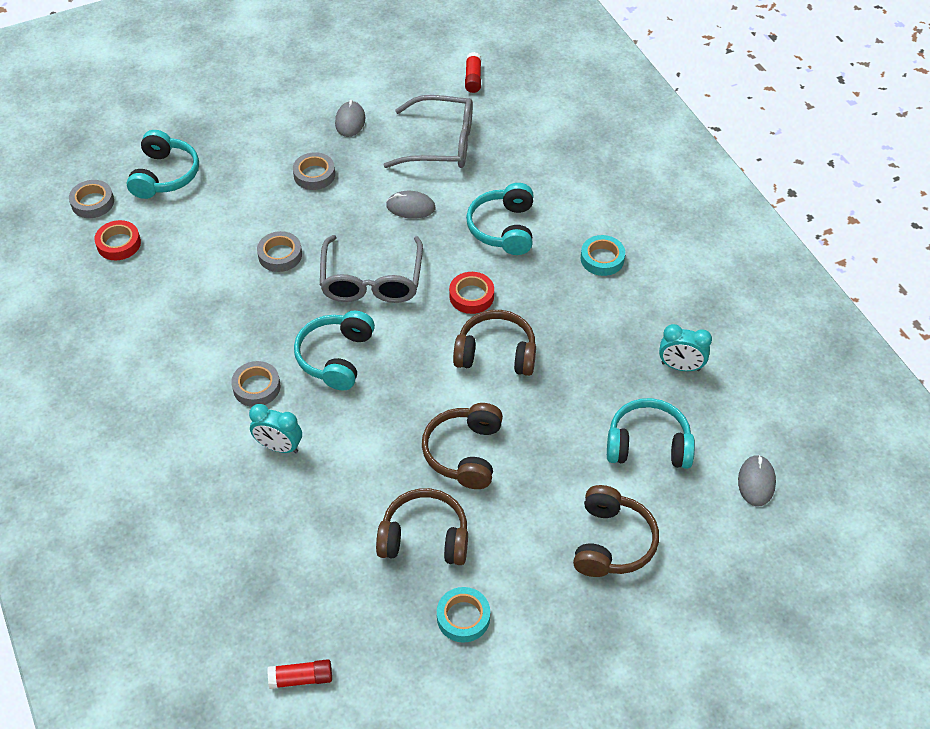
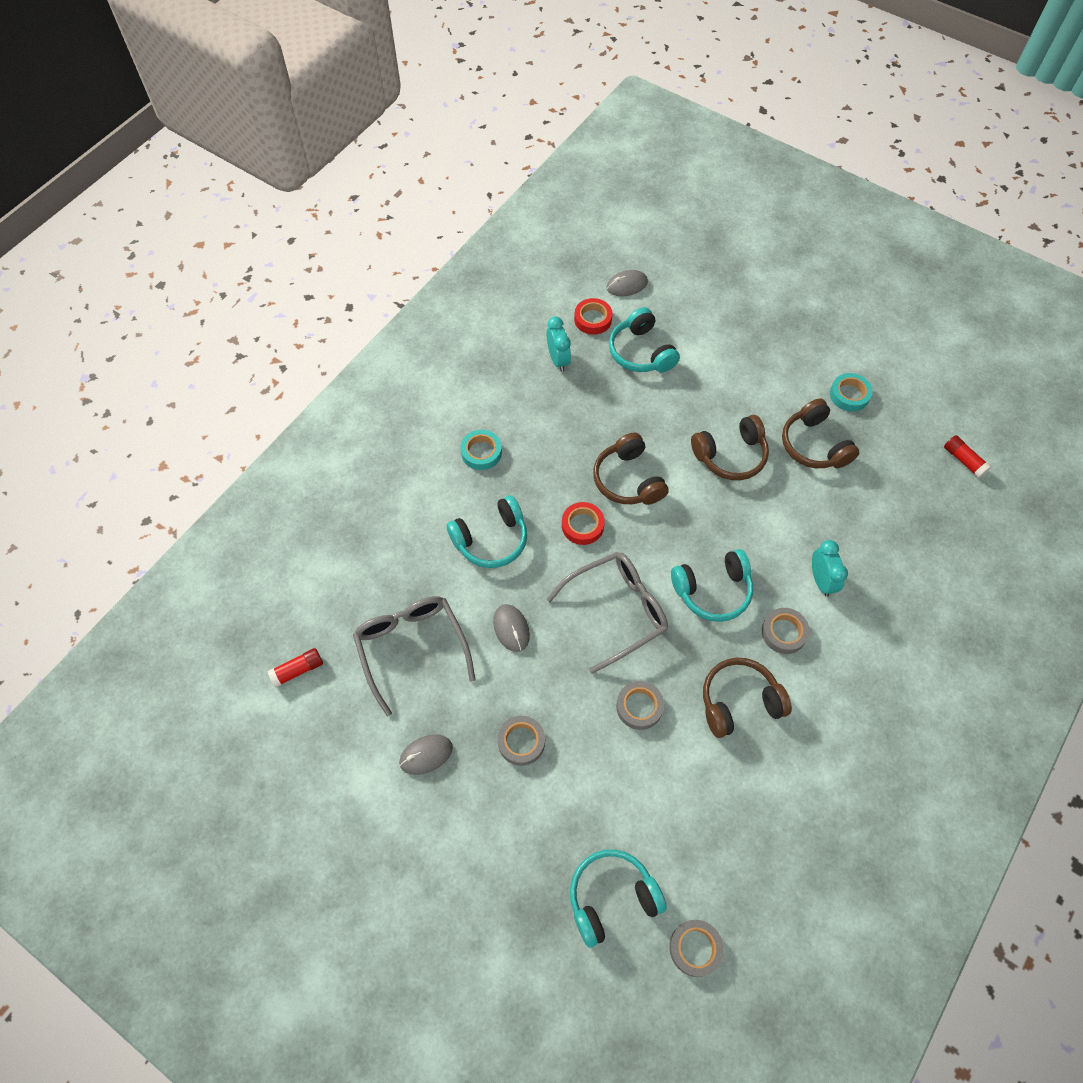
camera: 120 degrees left, 10 degrees up
red tape [94,220,141,260] -> red tape moved to [574,298,613,335]
brown headphones [573,485,659,577] -> brown headphones moved to [703,658,792,738]

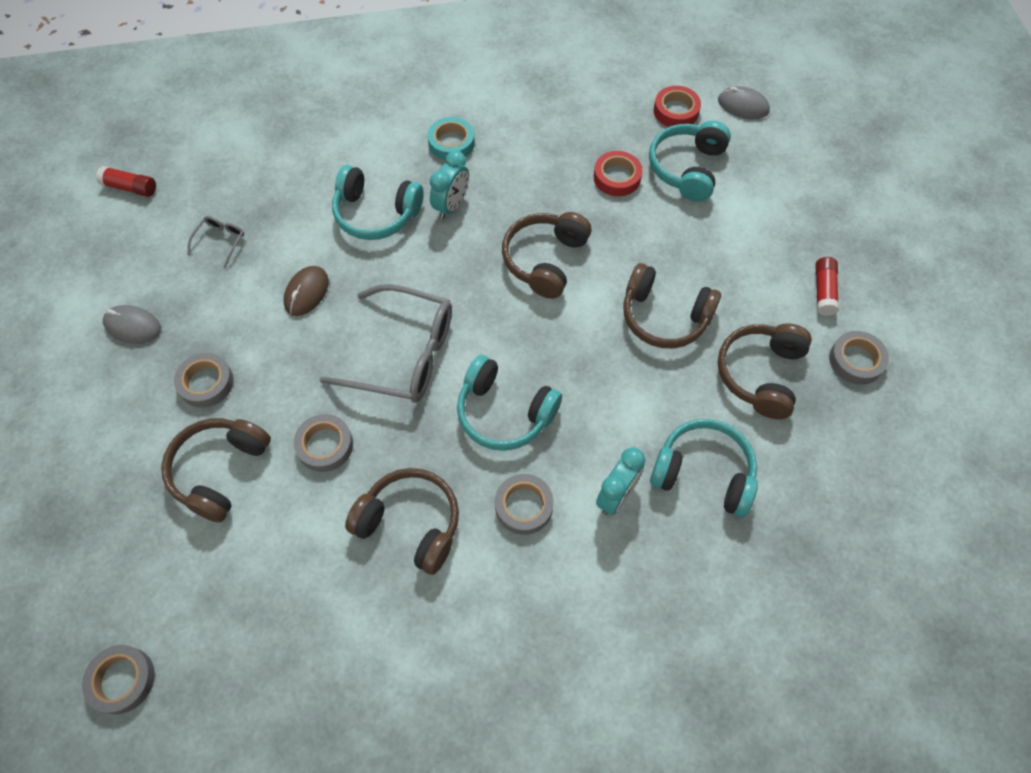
camera: 45 degrees right, 0 degrees up
grey glasses [353,596,476,716] -> grey glasses [187,216,244,268], size x0.43
grey mouse [493,604,530,652] -> brown mouse [284,266,329,316]
turquoise clock [547,316,571,372] -> turquoise clock moved to [430,150,469,219]
red tape [562,502,605,545] -> red tape moved to [594,151,642,196]
turquoise headphones [570,850,667,948] -> turquoise headphones moved to [650,419,758,517]
turquoise tape [830,373,873,412] -> grey tape [829,331,889,385]
red glue stick [944,435,991,478] -> red glue stick moved to [816,257,839,316]
none -> brown headphones [161,418,271,523]

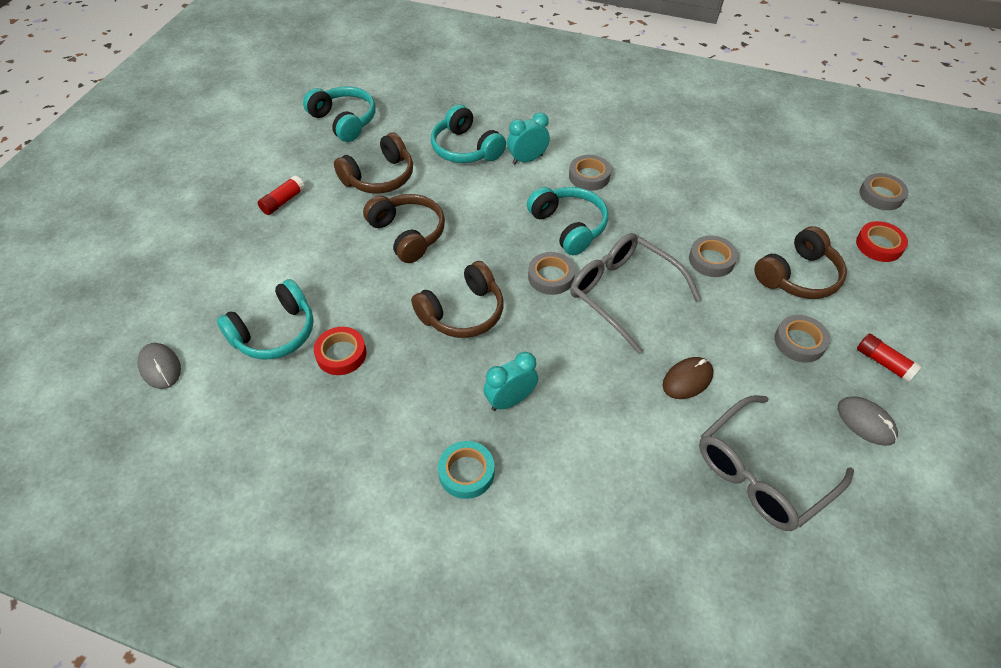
camera: 150 degrees left, 10 degrees down
red glue stick [96,166,156,197] -> red glue stick moved to [857,333,922,383]
grey glasses [187,216,244,268] -> grey glasses [699,395,854,531], size x2.32
turquoise headphones [332,165,424,240] -> turquoise headphones moved to [303,86,376,142]
brown headphones [345,468,459,575] -> none
red tape [654,86,701,127] -> red tape moved to [856,221,908,262]
grey tape [829,331,889,385] -> grey tape moved to [528,252,575,295]

